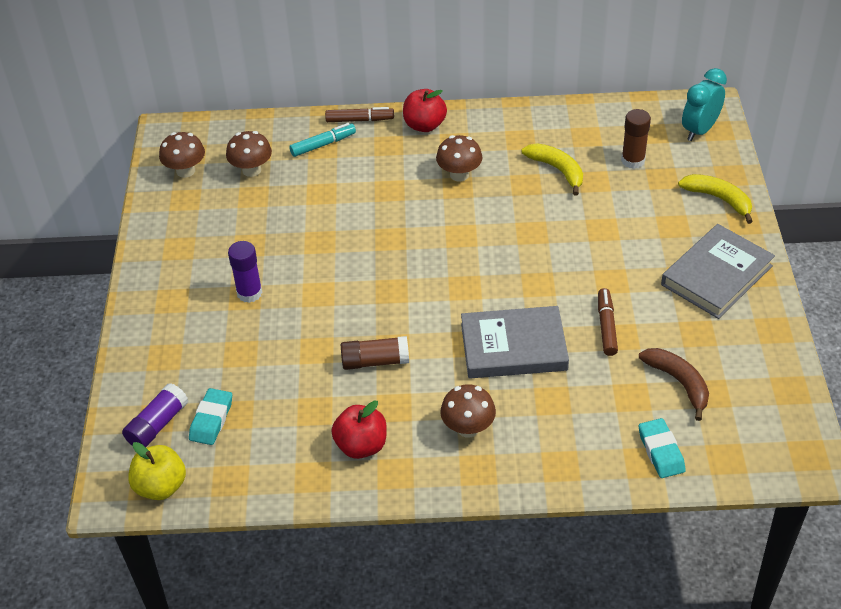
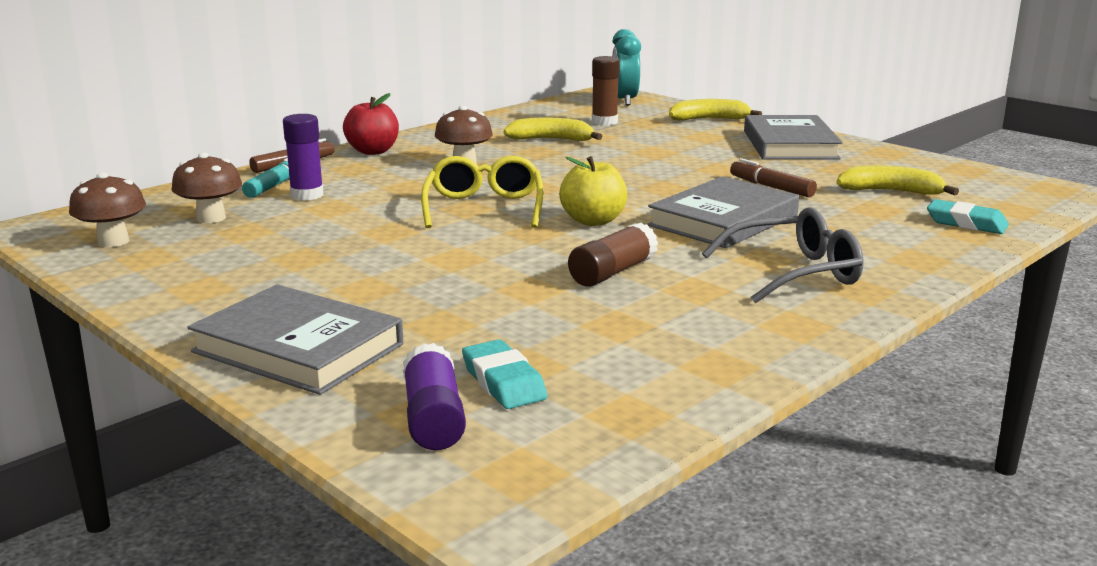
camera: 45 degrees left, 25 degrees down
yellow apple [128,442,186,500] -> yellow apple moved to [559,156,628,226]
purple glue stick [228,241,263,303] -> purple glue stick moved to [283,114,324,201]
red apple [331,400,387,459] -> none
brown mushroom [440,384,496,438] -> grey glasses [702,207,864,303]
brown banana [639,348,709,421] -> yellow banana [837,165,959,196]
none -> grey book [187,284,403,395]
none -> yellow glasses [421,156,544,228]

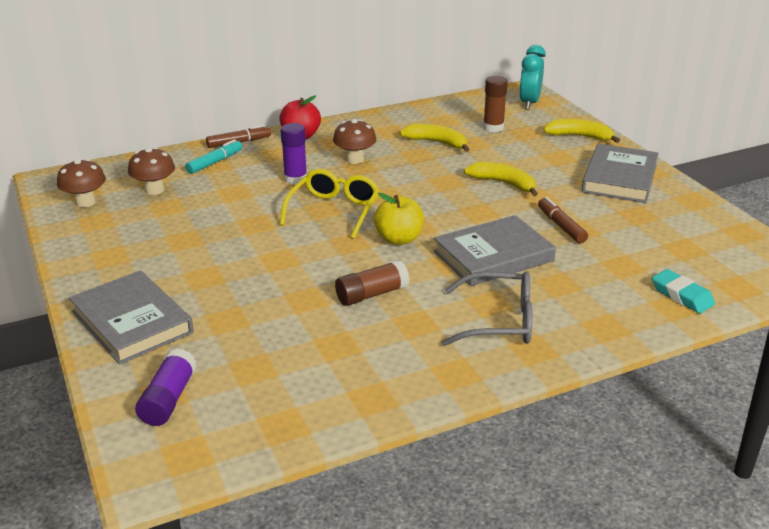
camera: 20 degrees right, 10 degrees up
purple glue stick [283,114,324,201] -> purple glue stick moved to [280,123,307,185]
turquoise eraser [462,339,548,409] -> none
yellow banana [837,165,959,196] -> yellow banana moved to [464,162,538,196]

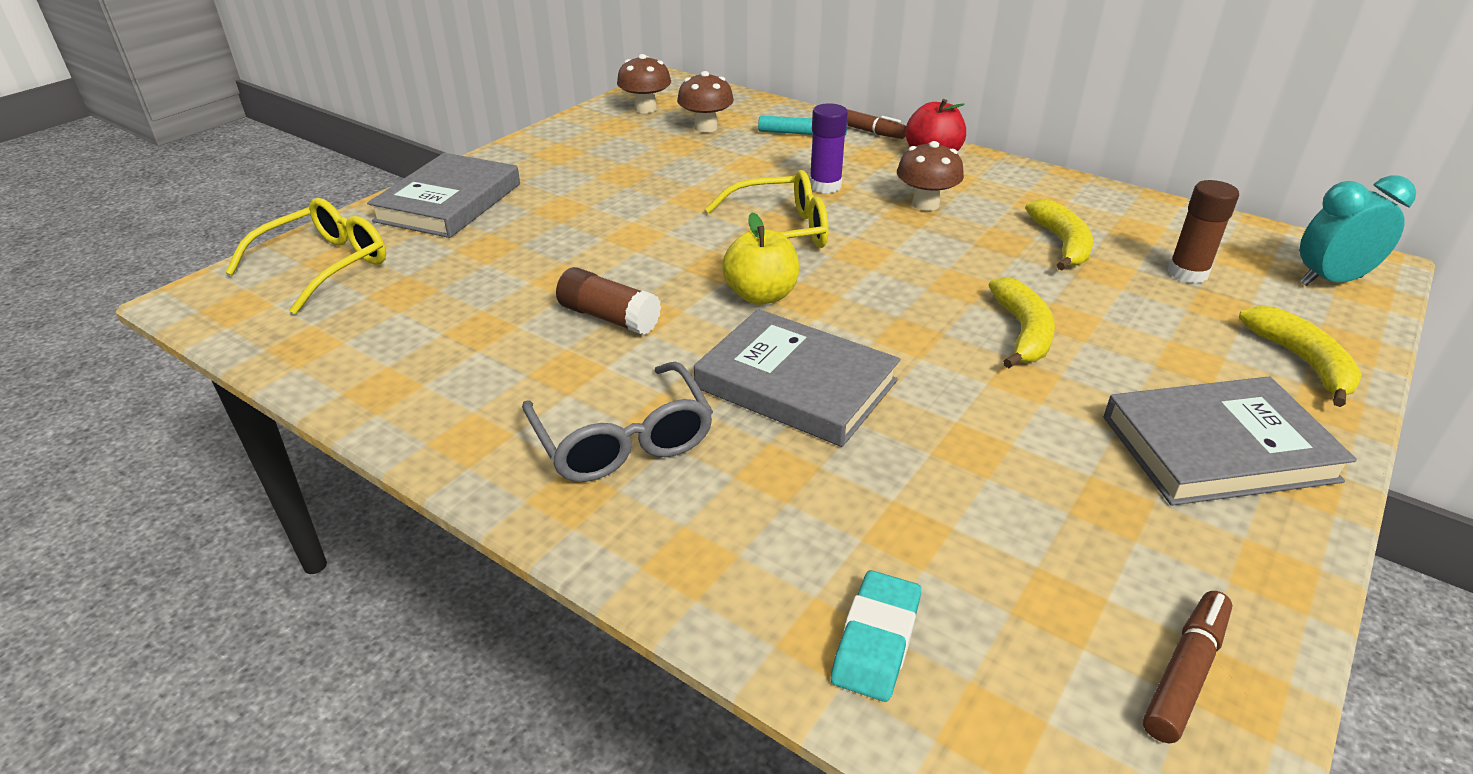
camera: 60 degrees right, 5 degrees up
purple glue stick [135,348,197,426] -> yellow glasses [225,198,386,314]
brown marker [538,197,588,243] -> brown marker moved to [1143,591,1232,743]

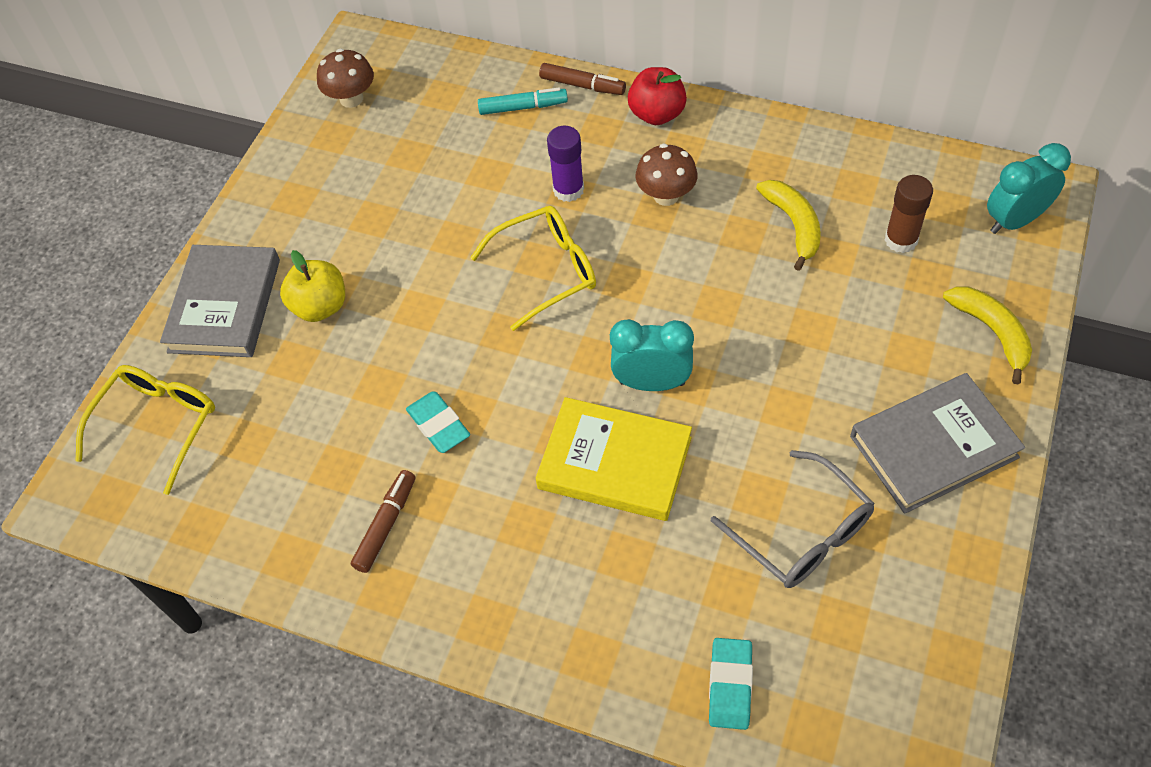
camera: 10 degrees left, 20 degrees up
grey glasses [522,361,713,482] -> grey glasses moved to [711,450,875,588]
brown glue stick [556,267,661,335] -> turquoise eraser [406,392,470,453]
brown mushroom [677,71,734,132] -> none
grey book [694,309,900,447] -> yellow book [536,397,692,521]
yellow apple [722,212,799,305] -> yellow apple moved to [280,250,345,322]
yellow banana [989,277,1055,368] -> none
brown marker [1143,591,1232,743] -> brown marker moved to [351,470,415,573]
none -> turquoise clock [610,319,694,391]

